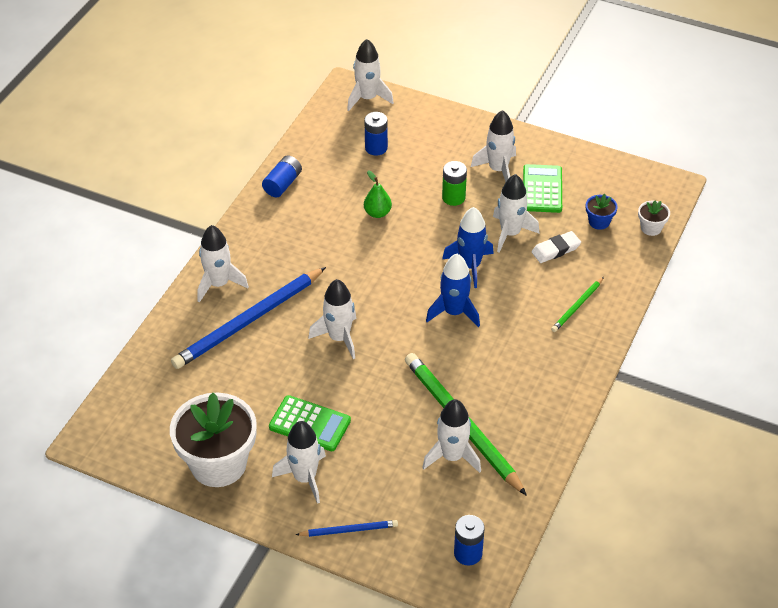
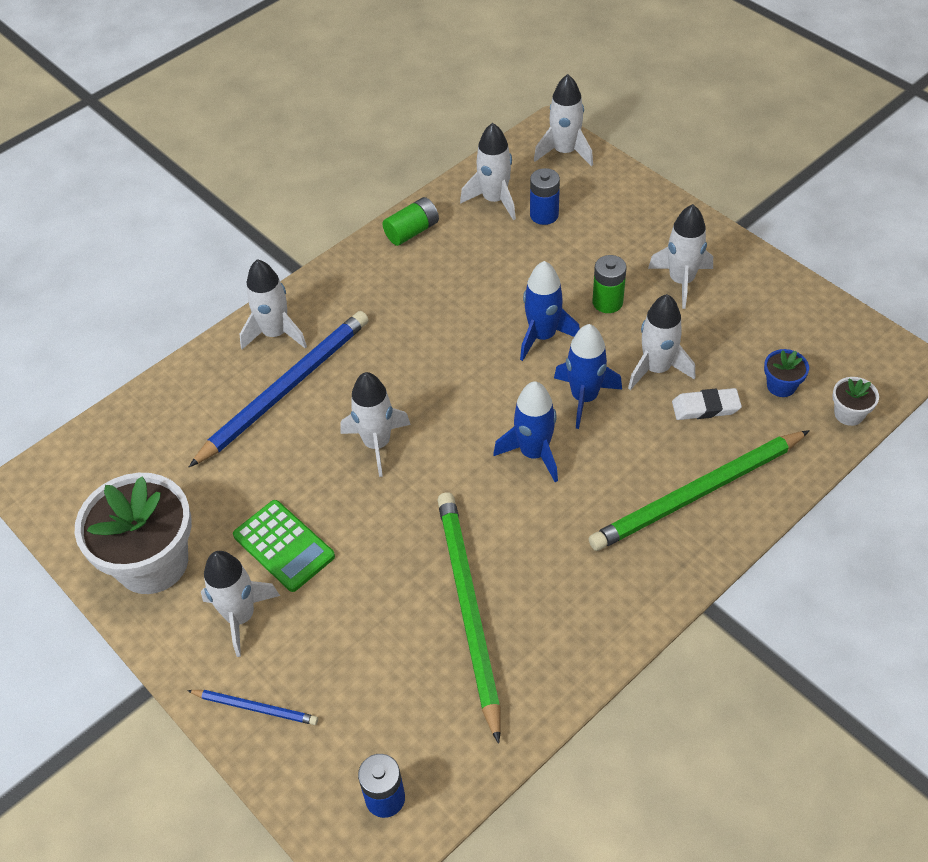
camera: 25 degrees right, 5 degrees up
blue pencil [171,267,326,369] -> blue pencil turned 150 degrees clockwise [189,311,369,467]
blue battery [262,156,302,197] -> green battery [383,197,439,246]
green pear [364,171,392,218] -> none
white rocket [422,399,481,473] -> white rocket moved to [460,123,516,220]
green calculator [523,164,562,213] -> none
green pencil [551,277,604,332] -> green pencil [588,430,810,551], size x2.11
none -> blue rocket [520,261,580,361]

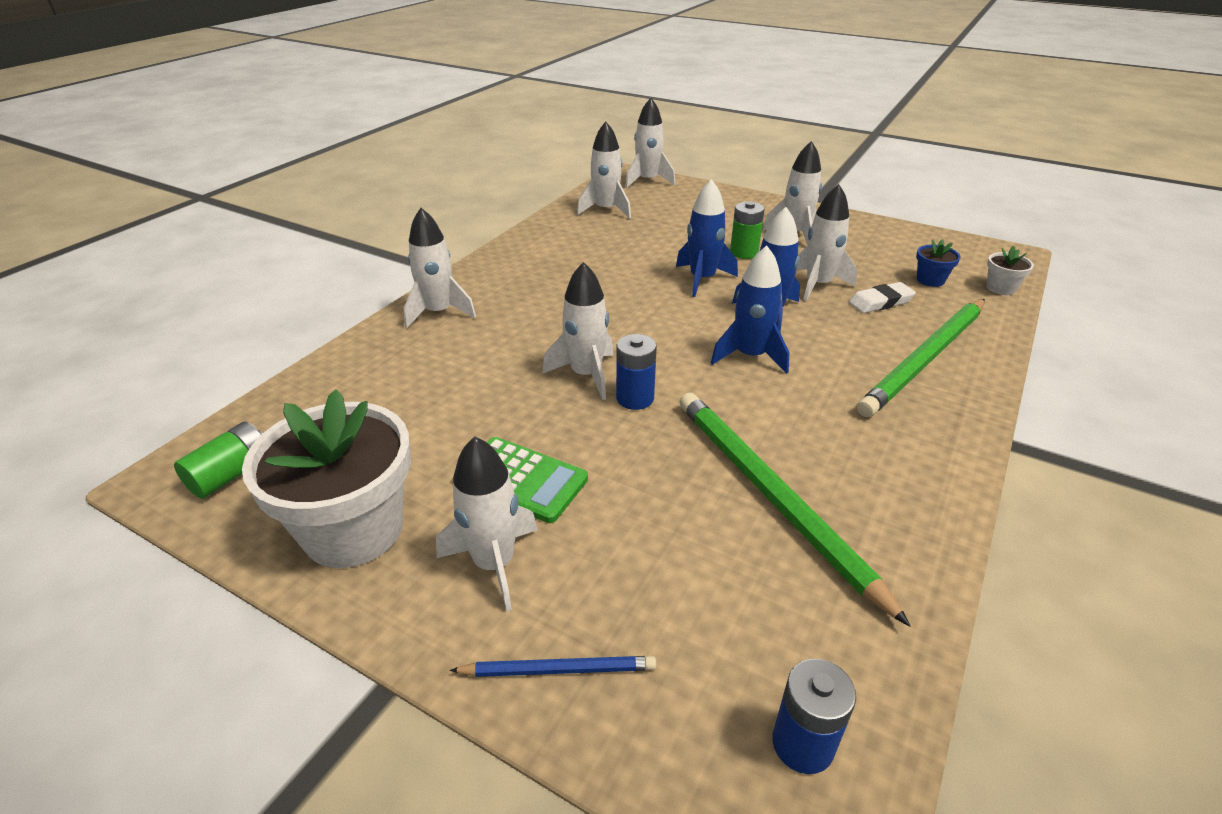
camera: 20 degrees left, 15 degrees down
blue pencil [189,311,369,467] -> none
green battery [383,197,439,246] -> green battery moved to [174,422,262,499]
blue battery [530,168,560,225] -> blue battery moved to [616,334,657,410]

